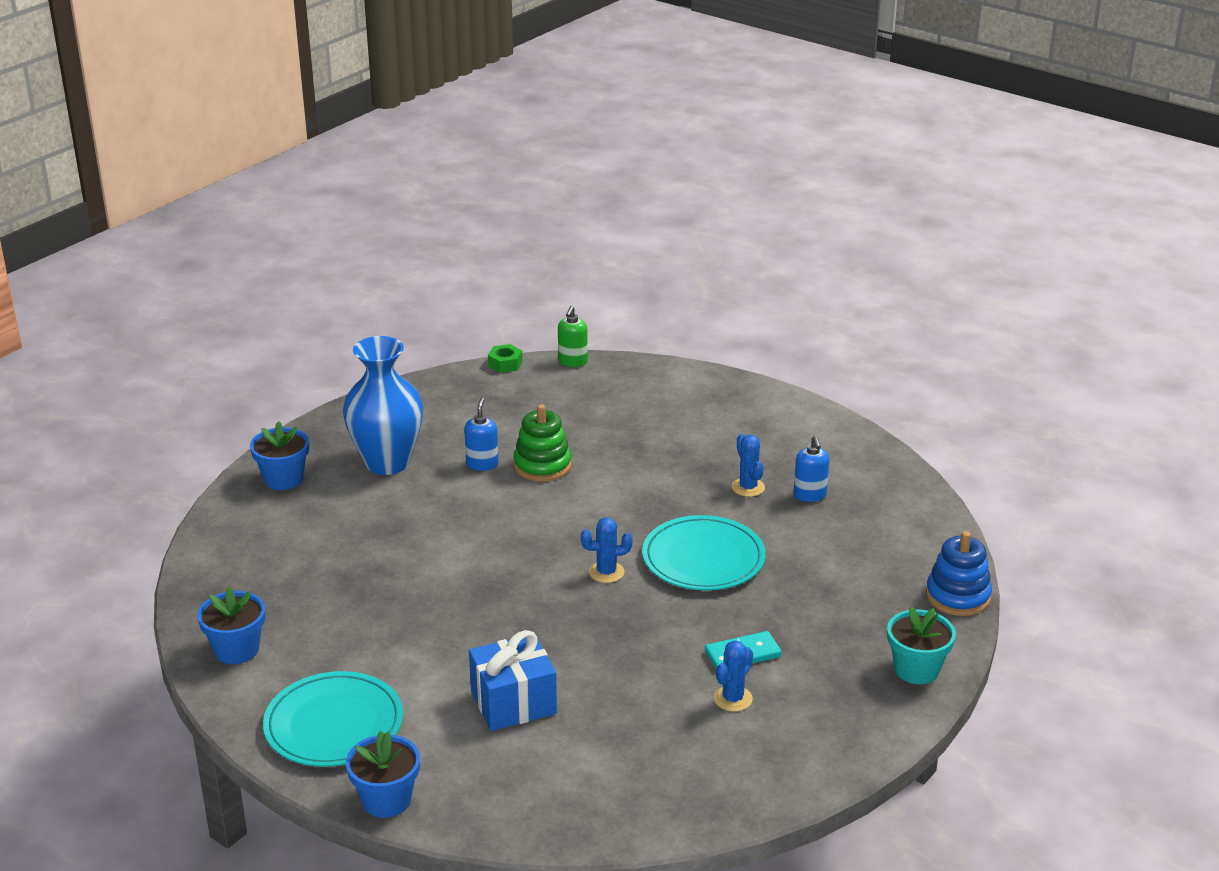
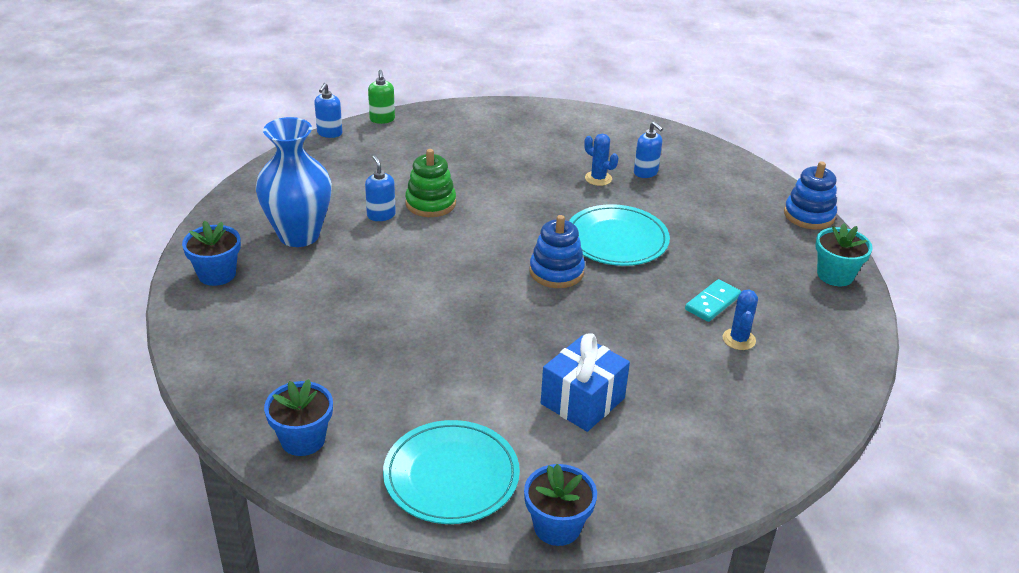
camera: 30 degrees left, 5 degrees up
green nut [488,344,522,373] -> blue soap dispenser [314,83,342,138]
blue cactus [581,517,633,583] -> blue stacking toy [529,215,585,288]

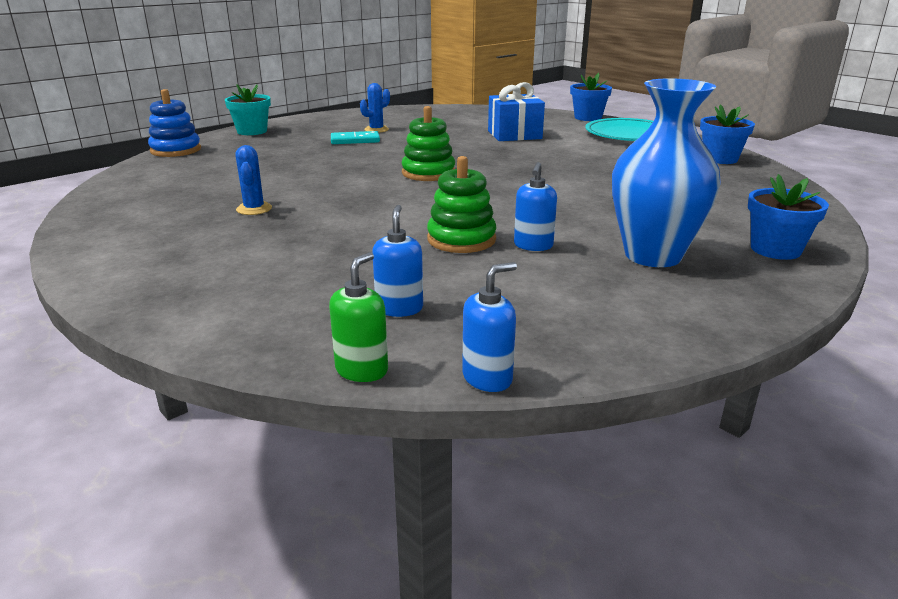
camera: 140 degrees left, 10 degrees down
blue stacking toy [529,215,585,288] -> green stacking toy [402,106,455,181]
turquoise plate [569,204,670,266] -> none
blue soap dispenser [634,122,663,178] -> blue soap dispenser moved to [372,205,423,317]

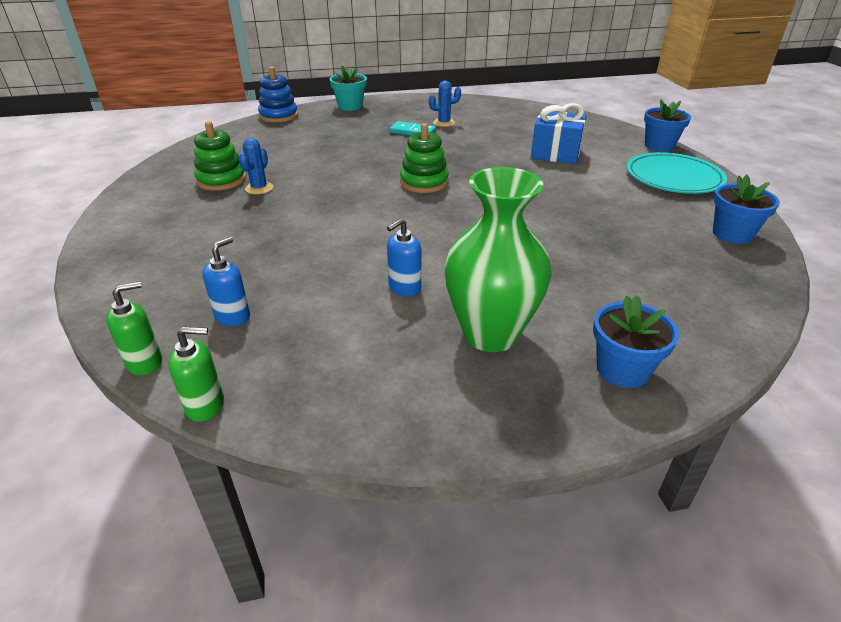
camera: 30 degrees right, 10 degrees up
green stacking toy [427,156,497,253] -> green stacking toy moved to [194,121,246,191]
blue soap dispenser [462,262,517,392] -> green soap dispenser [168,326,224,422]
blue vase [612,78,721,267] -> green vase [444,167,552,352]

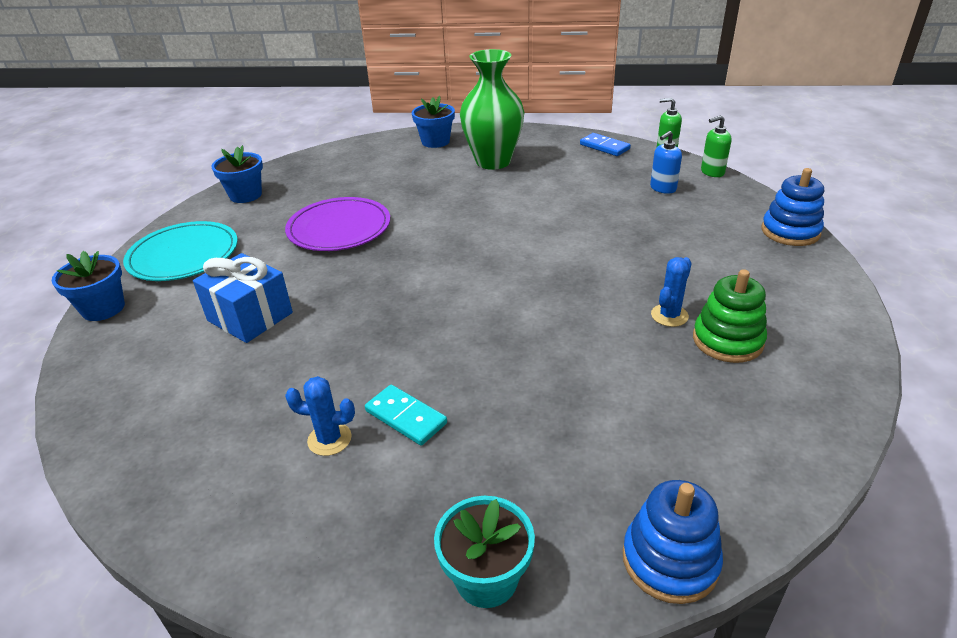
camera: 160 degrees left, 0 degrees up
blue soap dispenser [387,218,421,296] -> none
green stacking toy [400,123,449,193] -> none
none -> purple plate [285,197,390,251]
none -> blue domino [580,133,631,156]
none -> blue stacking toy [761,168,824,246]

